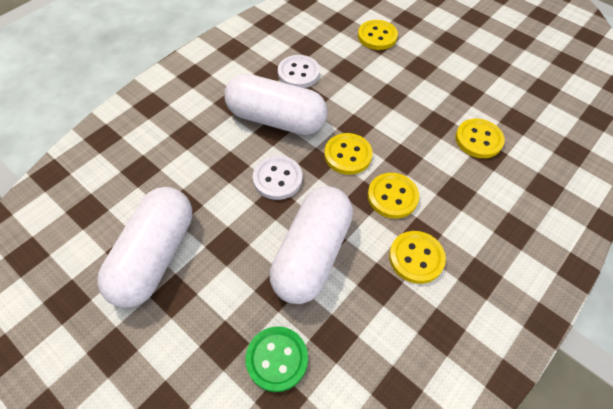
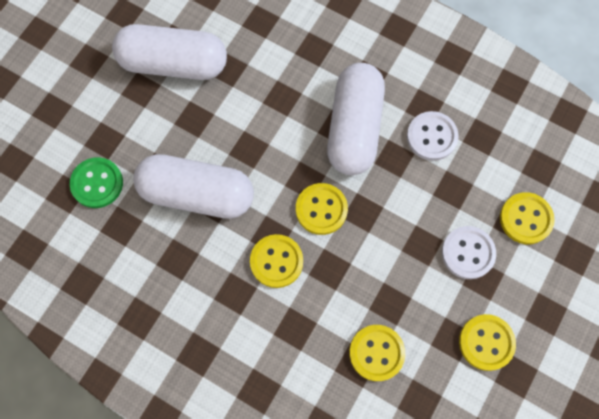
camera: 80 degrees right, 15 degrees up
white button [253,156,302,200] -> white button moved to [442,226,496,279]
yellow button [389,231,446,284] -> yellow button moved to [459,314,516,371]

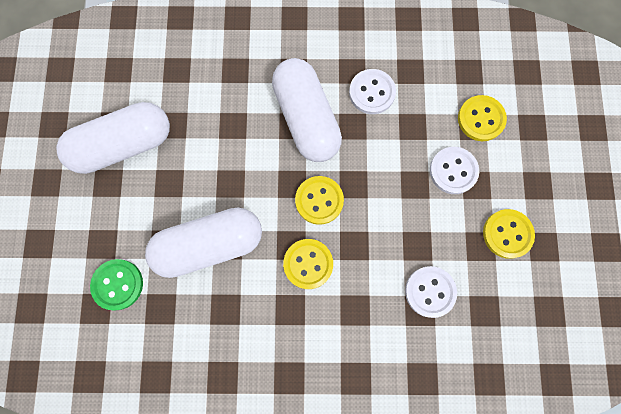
camera: 30 degrees left, 5 degrees up
yellow button [349,325,405,381] -> white button [405,266,457,318]

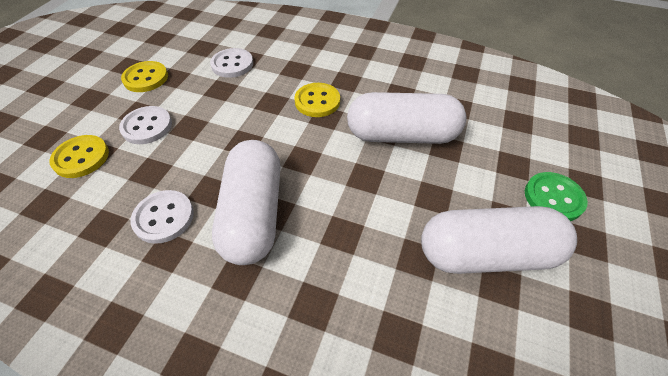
camera: 160 degrees left, 25 degrees down
green button [90,259,143,310] -> green button moved to [525,172,588,221]
yellow button [295,176,344,225] -> none

